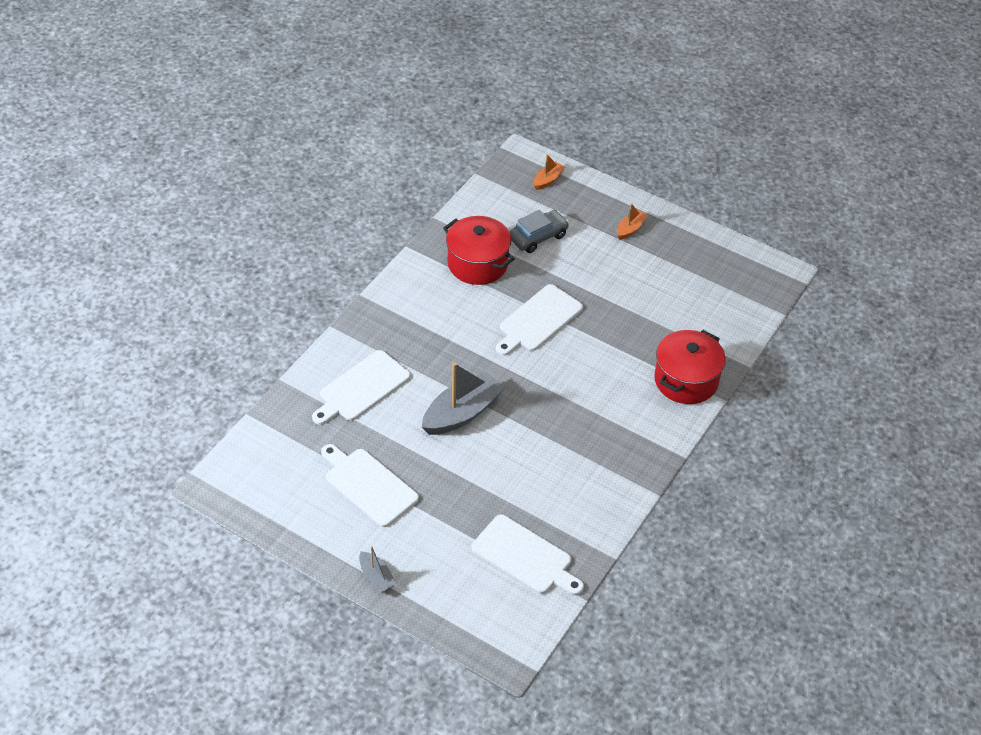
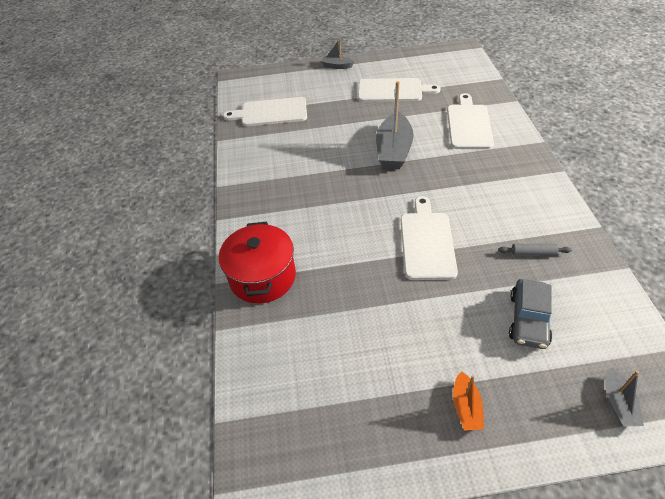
camera: 145 degrees right, 0 degrees up
red pot [443,216,515,285] -> grey rolling pin [498,244,572,256]
orange boat [534,154,565,190] -> grey boat [605,367,644,426]

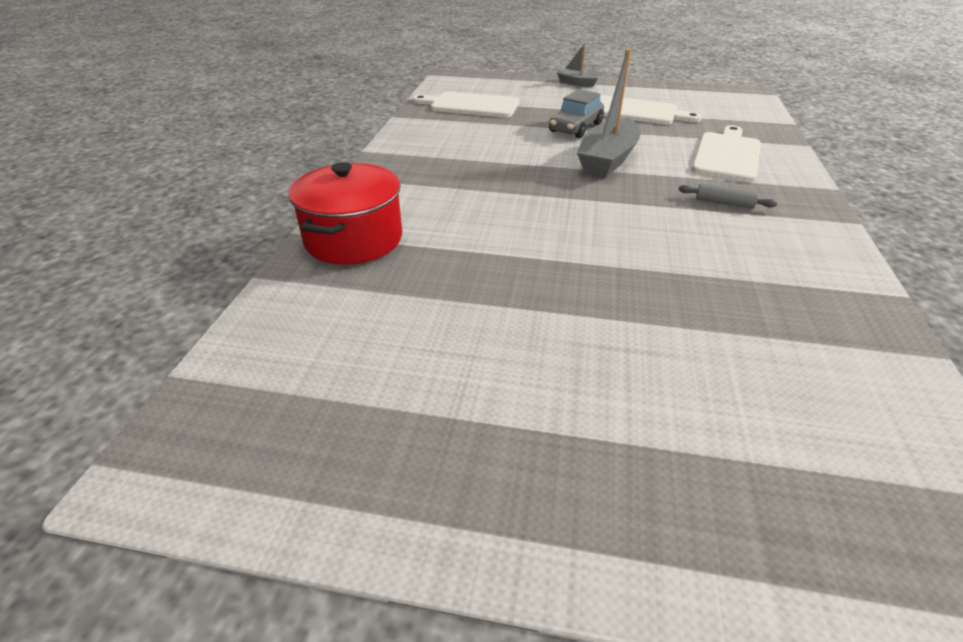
camera: 15 degrees right, 10 degrees down
white cutting board [401,196,458,280] -> none
orange boat [453,371,484,431] -> none
grey rolling pin [498,244,572,256] -> grey rolling pin moved to [679,183,777,209]
grey car [509,279,552,349] -> grey car moved to [549,89,604,138]
grey boat [605,367,644,426] -> none

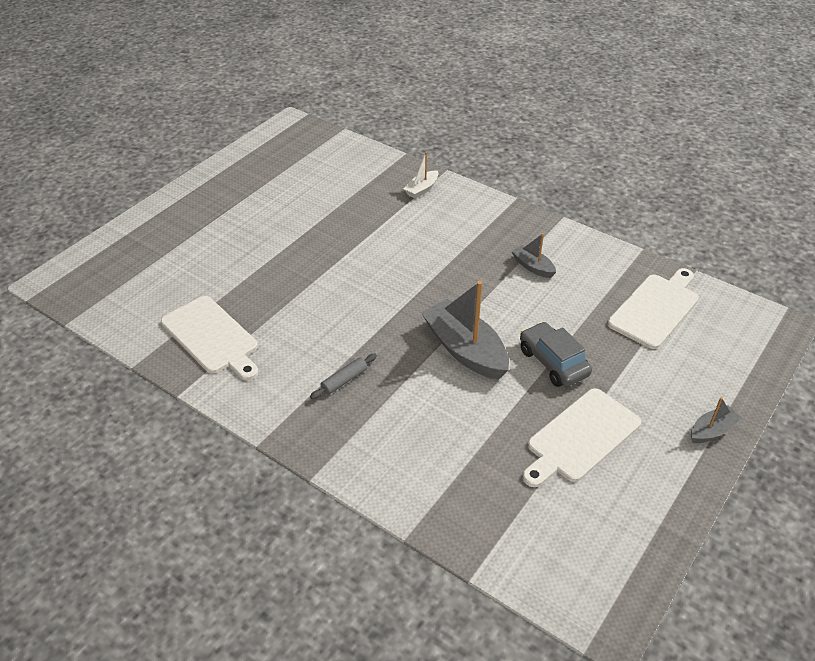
camera: 115 degrees right, 5 degrees up
red pot [289,162,402,265] -> white boat [404,152,438,199]
white cutting board [692,125,761,182] -> white cutting board moved to [161,296,258,380]
none -> grey boat [512,233,556,278]

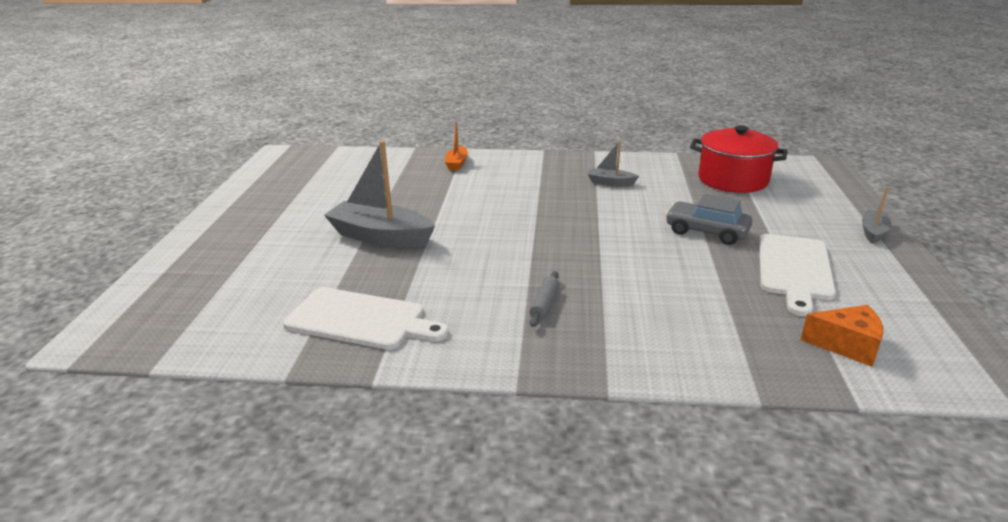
camera: 30 degrees left, 15 degrees down
white boat [404,152,438,199] -> orange boat [445,122,468,171]
grey boat [421,281,509,380] -> grey boat moved to [324,141,435,248]
white cutting board [607,268,699,349] -> red pot [690,125,787,193]
none -> orange cheese [801,305,883,367]

